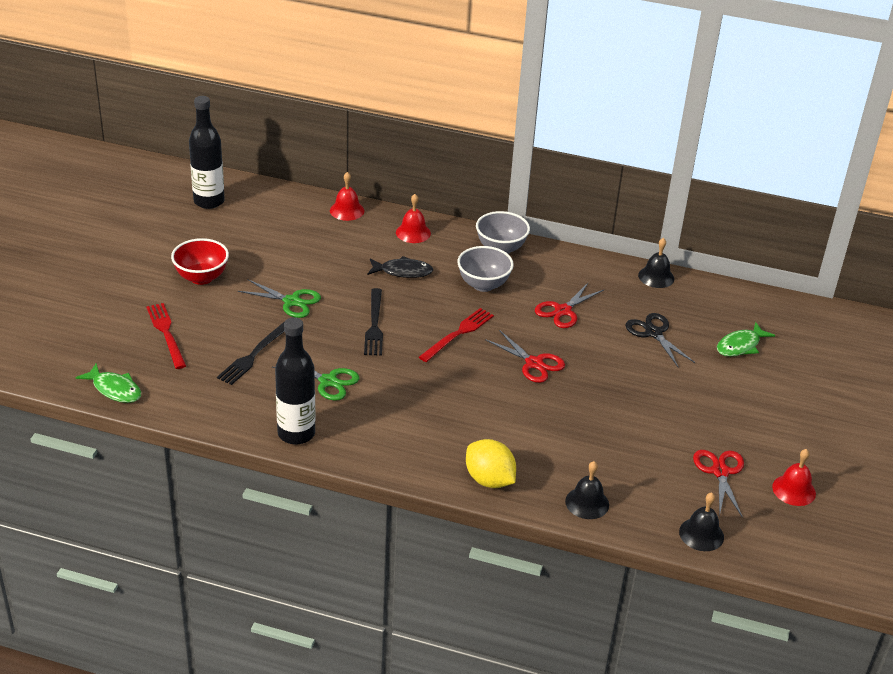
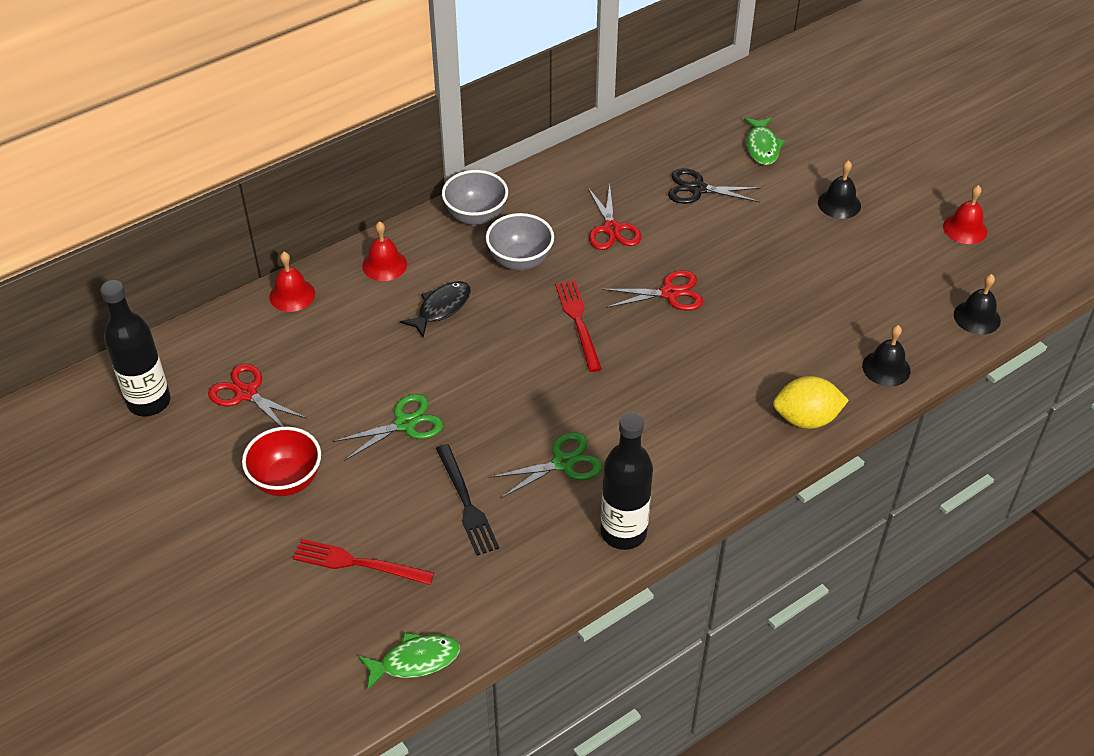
camera: 50 degrees left, 10 degrees up
black fork [364,288,383,356] -> none
black bell [638,238,674,288] -> black bell moved to [818,160,861,219]
red scissors [693,450,744,518] -> red scissors moved to [208,364,306,427]

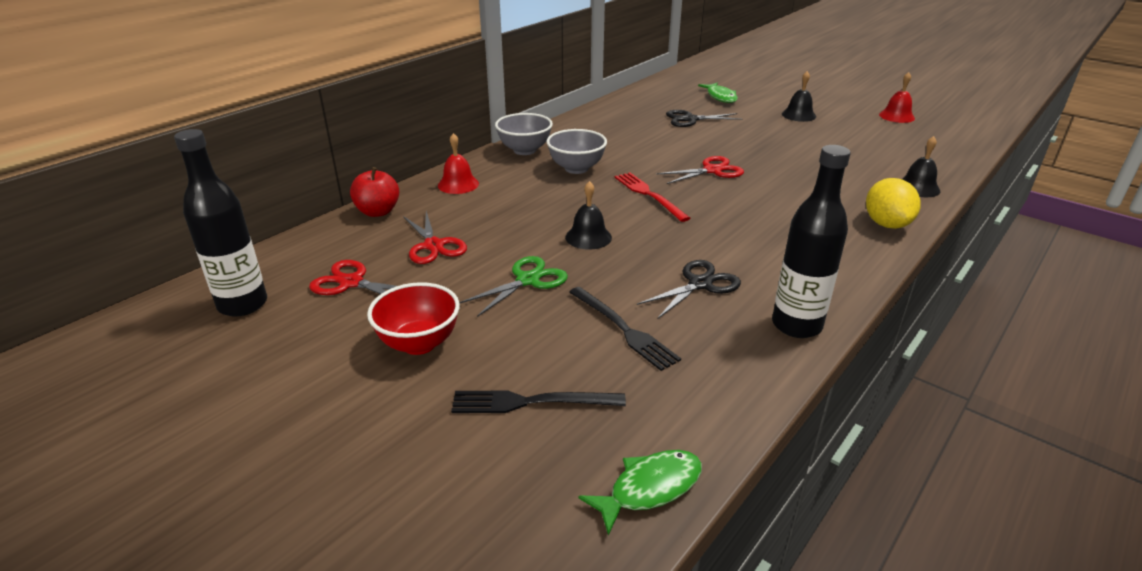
camera: 15 degrees left, 15 degrees down
red bell [269,252,315,312] -> red apple [350,167,399,217]
red fork [293,539,434,585] -> black fork [451,390,626,413]
black fish [400,281,471,338] -> none
green scissors [490,432,602,498] -> black scissors [637,260,741,319]
red scissors [588,185,642,250] -> red scissors moved to [403,211,467,264]
yellow lemon [773,376,849,429] -> yellow lemon turned 75 degrees counterclockwise [866,178,921,229]
black bell [954,274,1001,335] -> black bell moved to [565,181,612,250]

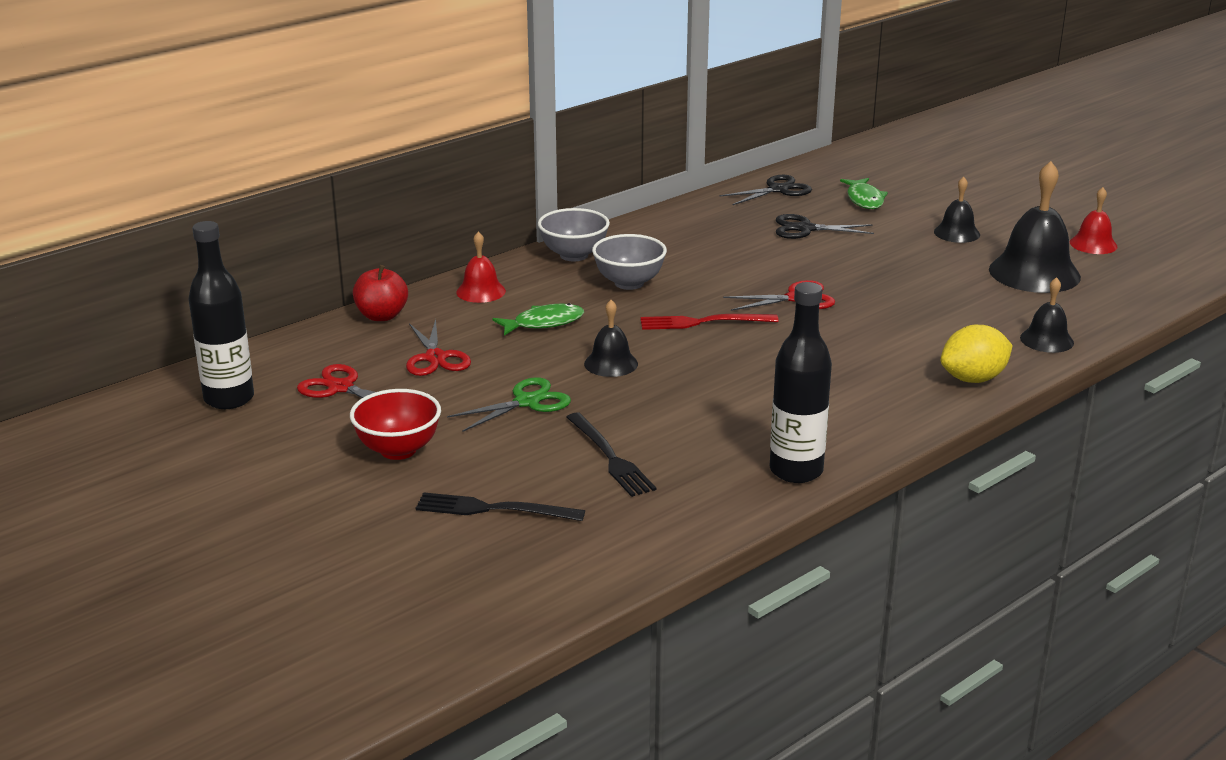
camera: 10 degrees right, 5 degrees down
green fish [578,450,702,536] -> green fish moved to [492,303,584,336]
red fork [615,172,690,222] -> red fork turned 75 degrees counterclockwise [640,314,779,330]
black scissors [637,260,741,319] -> black scissors moved to [720,175,812,205]
yellow lemon [866,178,921,229] -> yellow lemon turned 60 degrees clockwise [941,325,1013,383]
none -> black bell [989,161,1081,293]

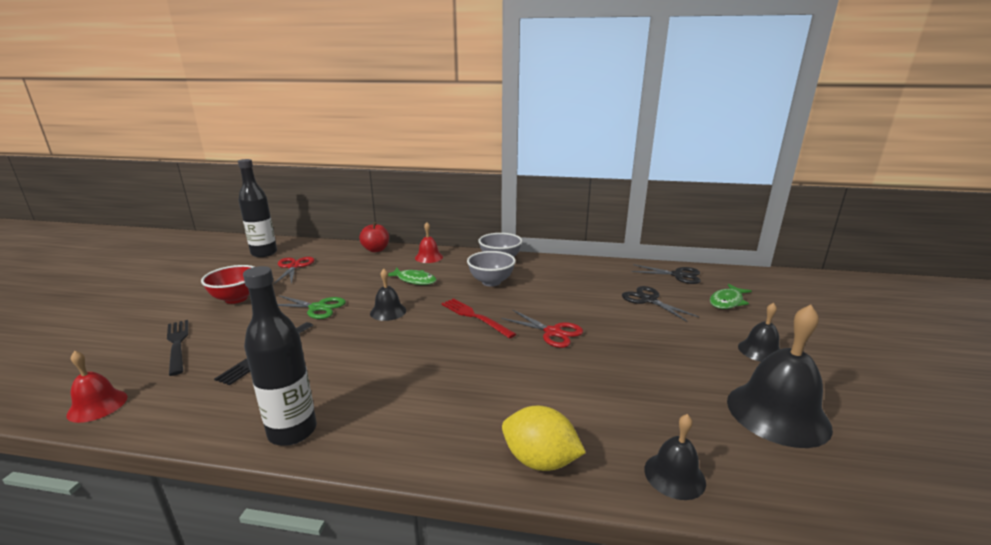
camera: 50 degrees right, 5 degrees down
red scissors [406,319,471,376] -> none
red bell [1070,187,1118,254] -> red bell moved to [66,351,128,423]

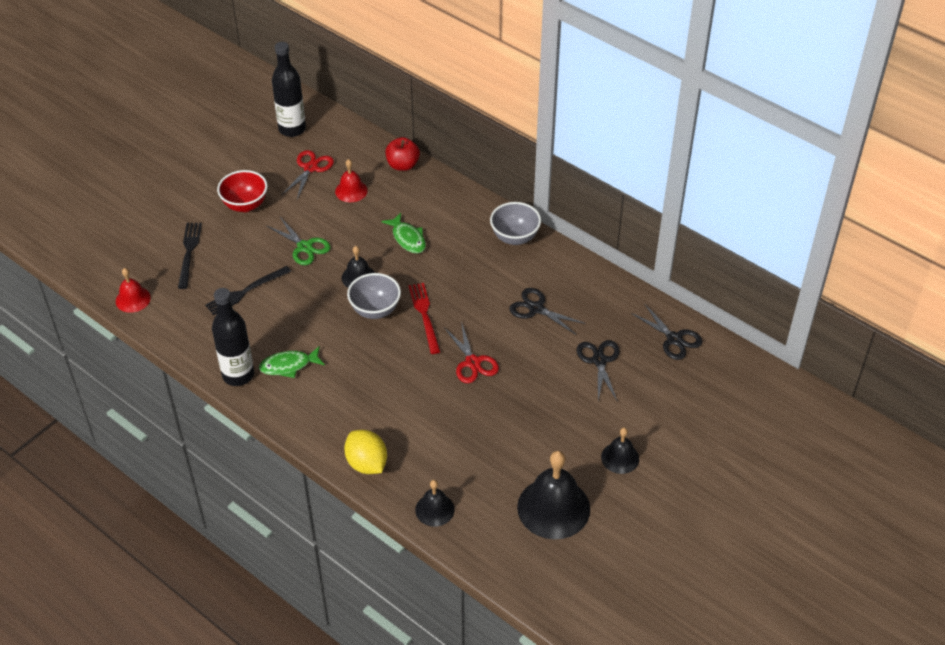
camera: 30 degrees right, 25 degrees up
red bell [415,222,443,263] -> red bell moved to [335,159,368,202]
grey bowl [467,251,516,286] -> grey bowl moved to [347,273,401,319]
green fish [710,284,752,309] -> green fish moved to [259,346,325,378]
none -> black scissors [509,288,586,335]

